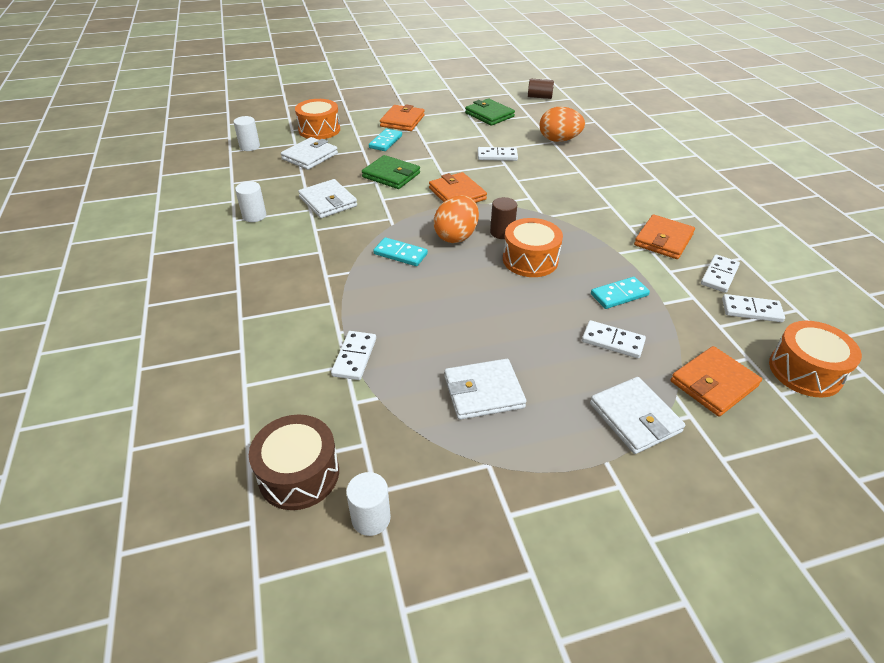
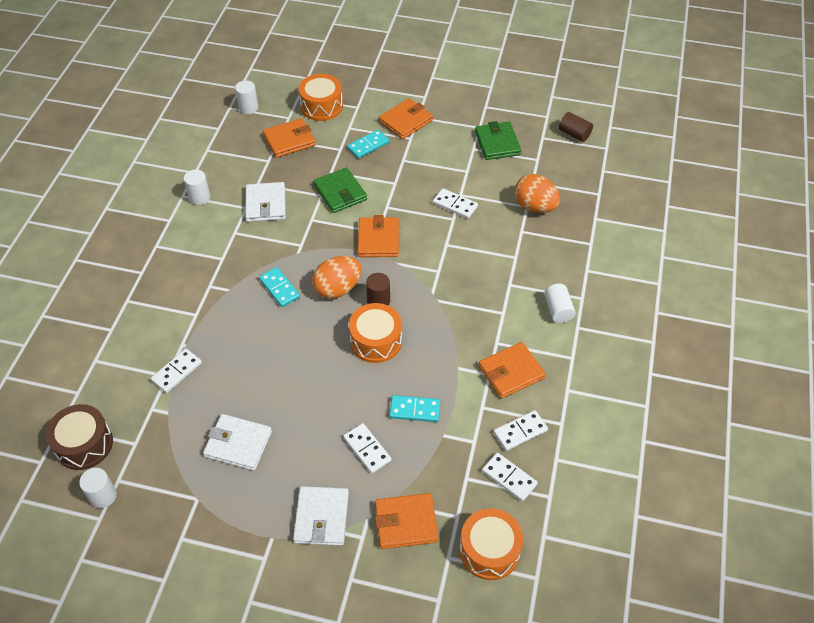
camera: 30 degrees right, 10 degrees up
white wallet [281,137,338,170] -> orange wallet [263,118,316,158]
none -> white cylinder [544,284,575,323]

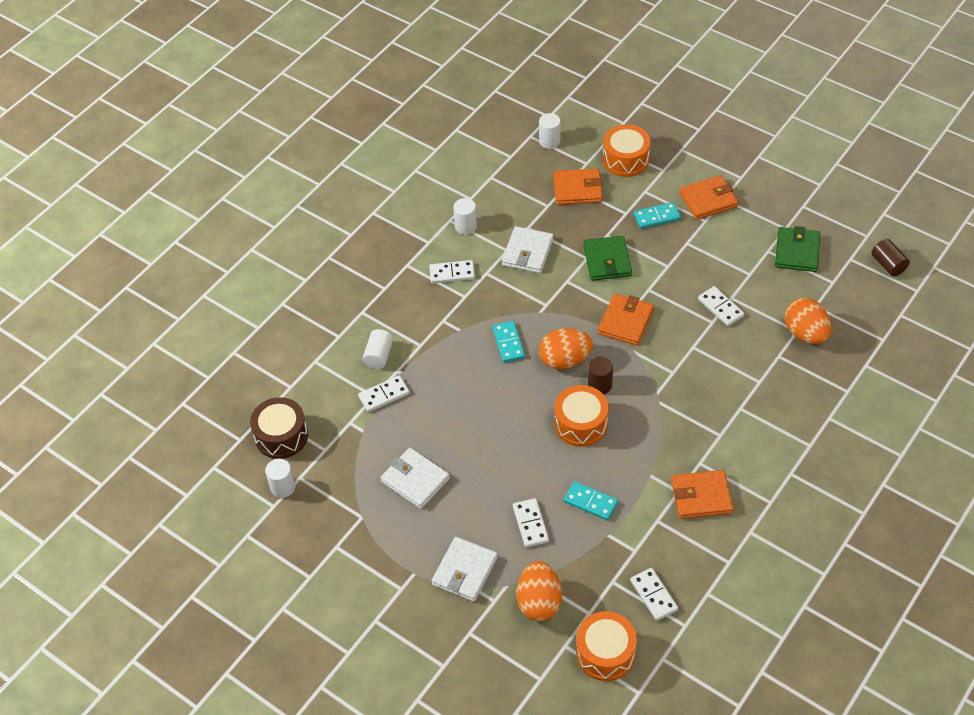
camera: 25 degrees right, 0 degrees up
orange wallet [375,493,439,549] -> orange egg [517,561,562,621]
white domino [494,410,548,451] -> white domino moved to [429,260,475,284]
white cylinder [544,284,575,323] -> white cylinder moved to [363,329,393,369]

